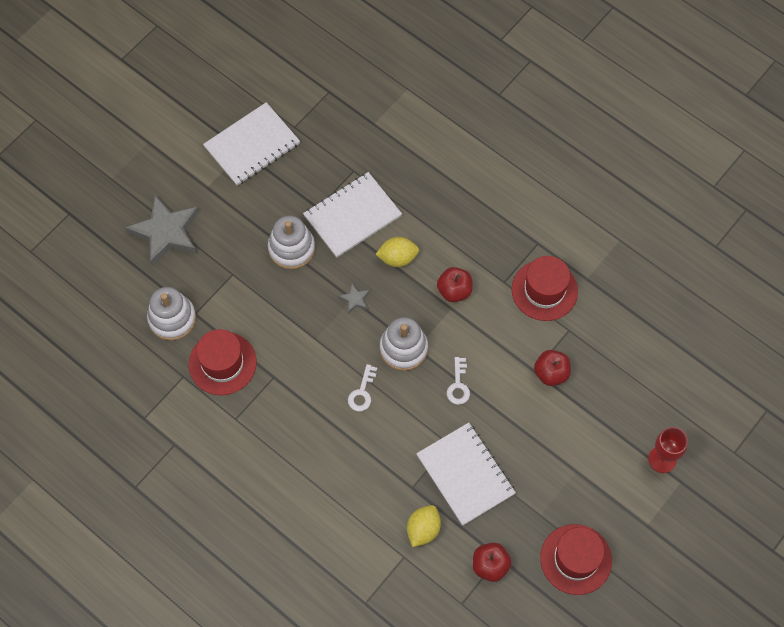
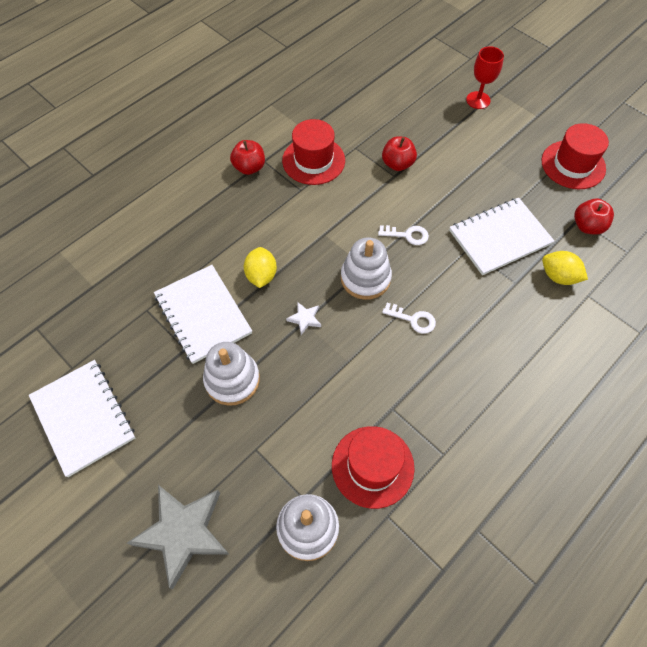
camera: 85 degrees left, 5 degrees down
grey star [338,283,370,314] -> white star [286,302,321,335]
red apple [437,267,472,302] -> red apple moved to [230,140,265,175]

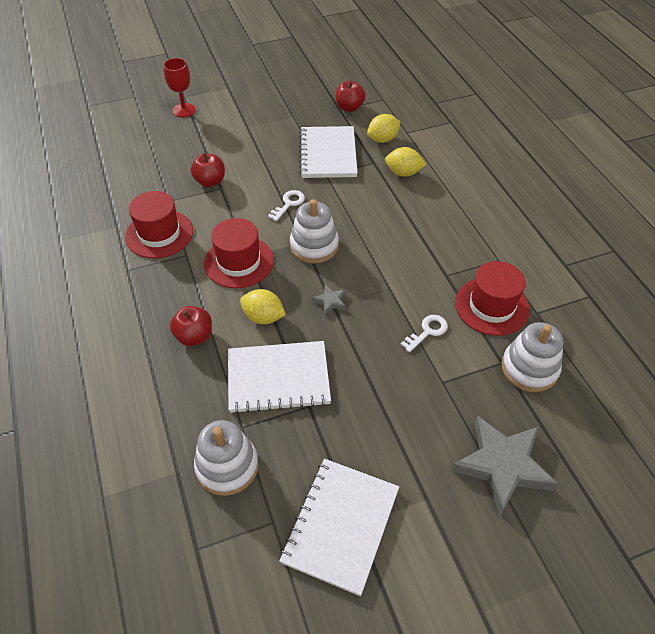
camera: 65 degrees left, 10 degrees down
white notebook [29,360,135,477] -> white notebook turned 60 degrees counterclockwise [279,459,399,596]
white stacking toy [203,342,260,406] -> white stacking toy moved to [194,420,259,496]
red apple [230,140,265,175] -> red apple moved to [170,306,212,346]
white star [286,302,321,335] -> grey star [312,285,346,315]
white key [382,303,436,334] -> white key moved to [400,315,448,352]
red hat [542,123,609,189] -> red hat moved to [204,218,274,288]
none -> yellow lemon [385,147,426,177]

